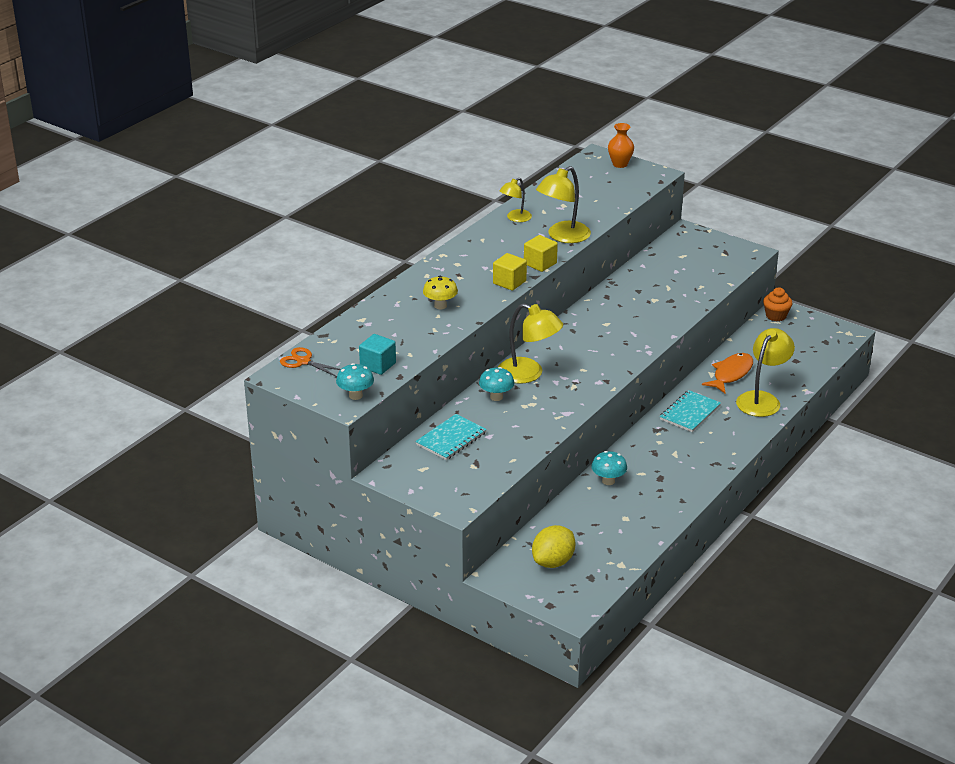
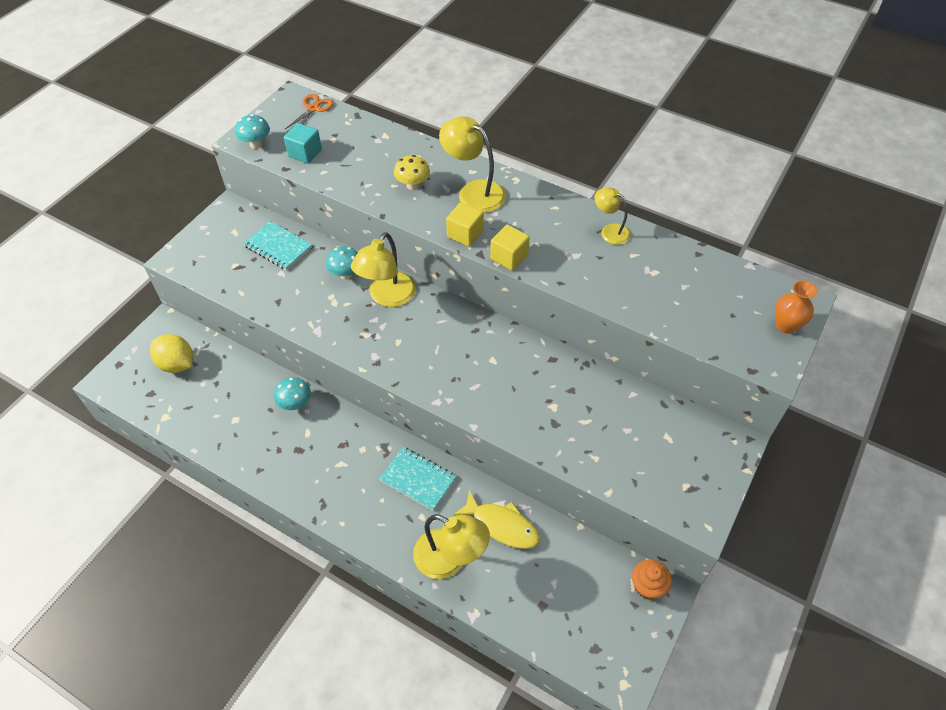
camera: 85 degrees right, 20 degrees up
yellow lamp [536,166,591,243] -> yellow lamp moved to [439,116,506,213]
orange fish [702,353,753,393] -> yellow fish [453,490,540,549]

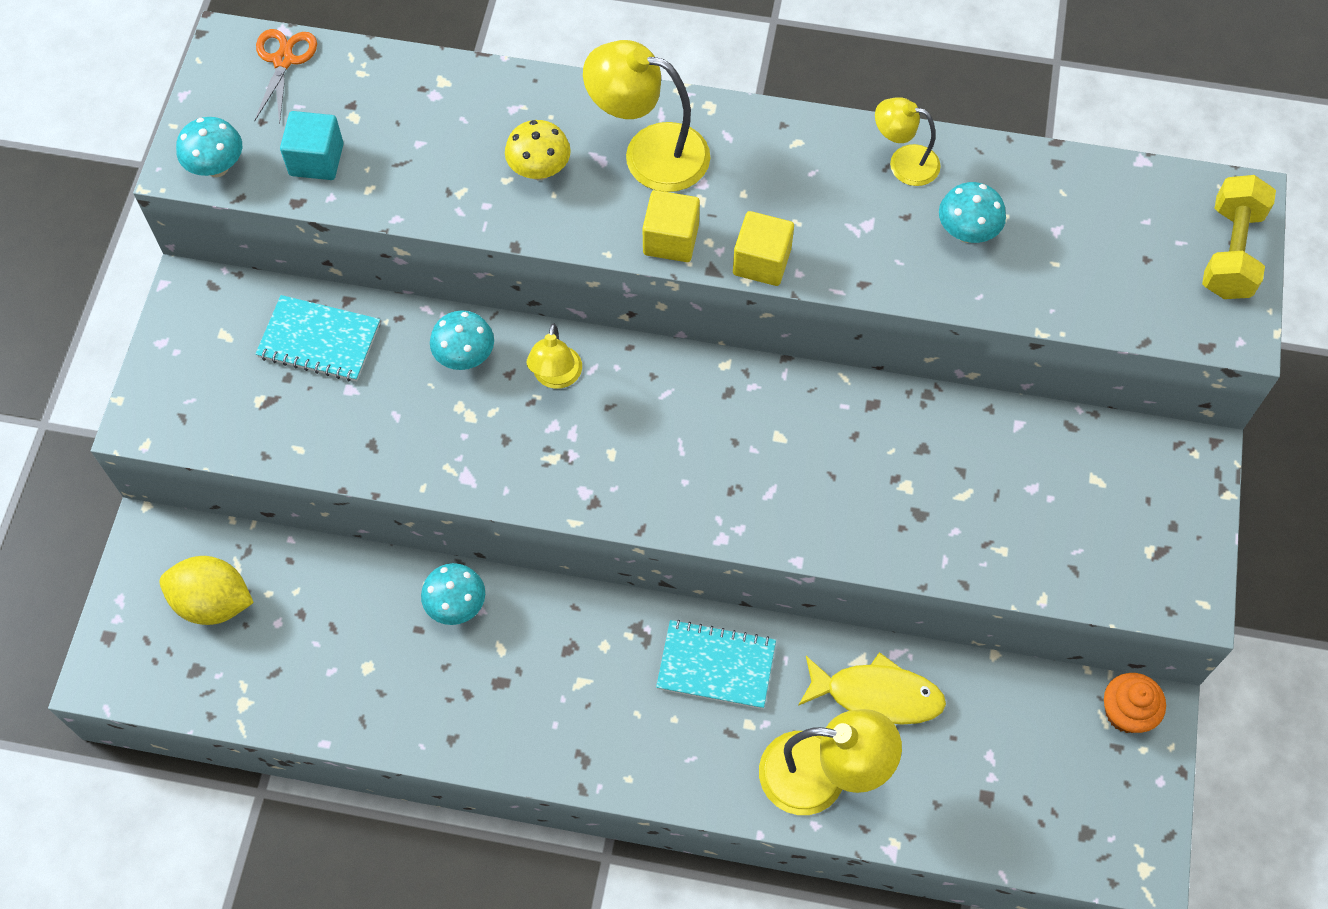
camera: 20 degrees left, 10 degrees up
yellow lamp [351,232,416,307] -> yellow lamp [527,323,582,389], size x0.59
orange vase [775,280,817,334] -> yellow dumbbell [1202,175,1276,299]
none -> turquoise mushroom [939,182,1006,243]

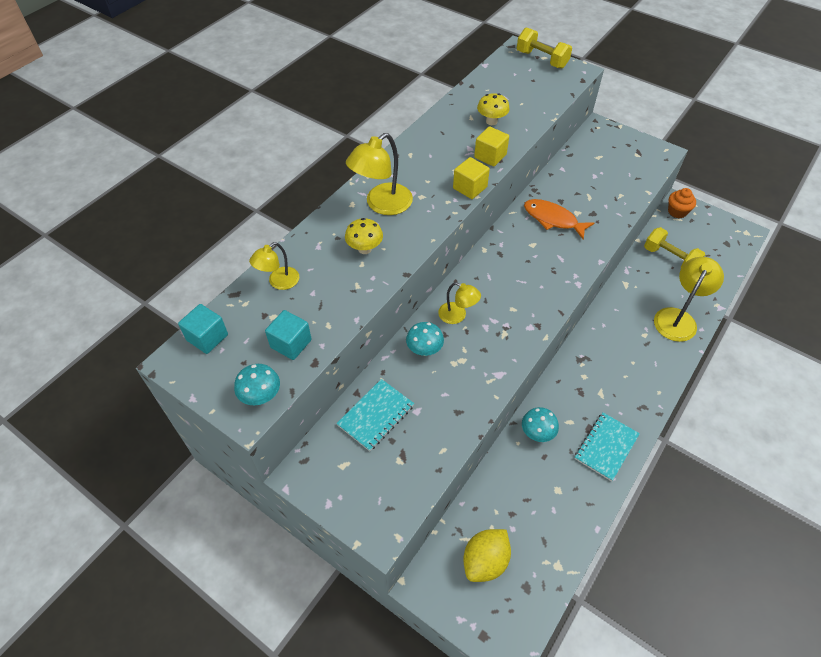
camera: 65 degrees left, 10 degrees down
orange scissors [254,29,317,124] -> turquoise cube [178,304,228,354]
yellow cube [642,190,700,262] -> yellow cube moved to [474,126,509,166]
turquoise notebook [656,620,776,709] -> turquoise notebook moved to [575,413,640,481]
yellow fish [798,652,946,725] -> none
yellow lamp [875,97,941,186] -> yellow lamp moved to [249,242,299,290]
turquoise mushroom [939,182,1006,243] -> yellow mushroom [477,93,510,125]
none -> orange fish [524,199,594,239]
none -> yellow dumbbell [644,227,705,268]

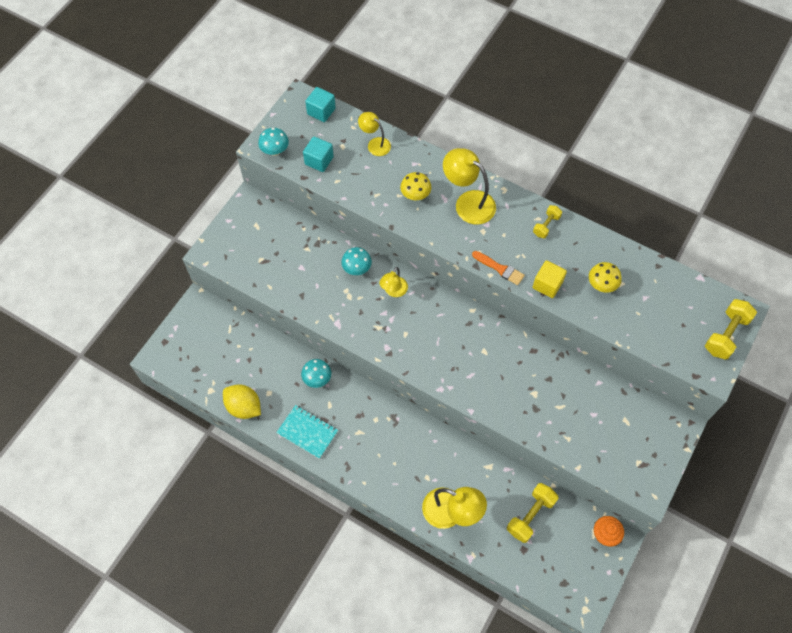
camera: 85 degrees right, 10 degrees up
turquoise notebook [336,379,414,451] -> none
yellow cube [453,157,490,199] -> orange brush [472,251,525,285]
yellow lemon [463,529,511,582] -> yellow lemon moved to [223,384,261,419]
orange fish [524,199,594,239] -> none
none -> yellow dumbbell [533,205,562,238]

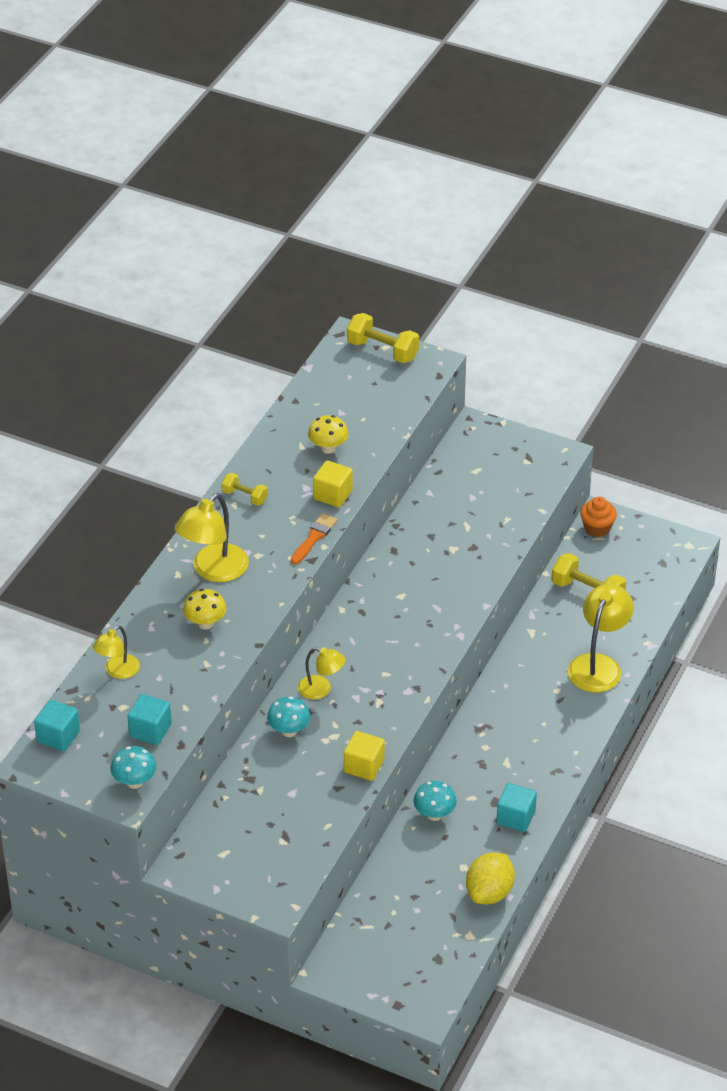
camera: 95 degrees left, 20 degrees down
turquoise notebook [276,405,338,459] -> turquoise cube [496,783,537,832]
none -> yellow cube [344,731,385,781]

